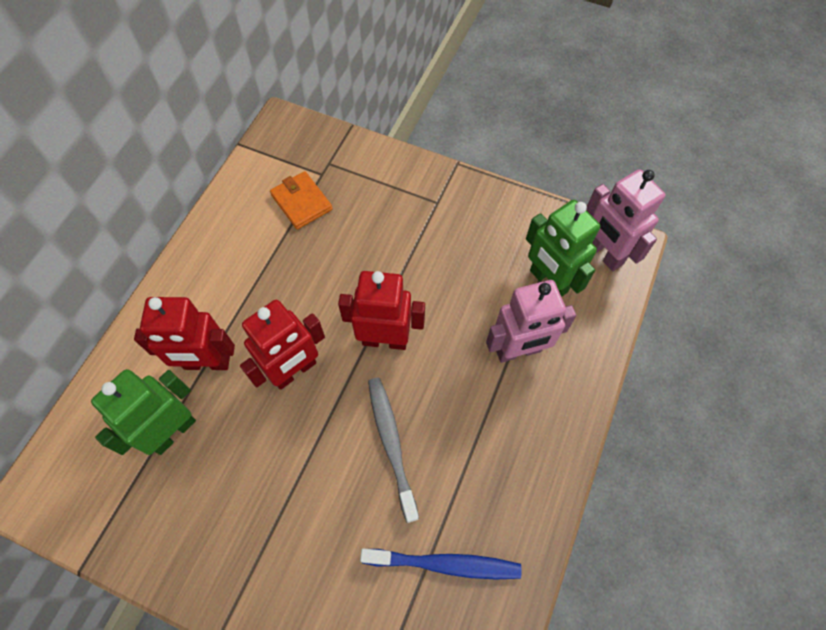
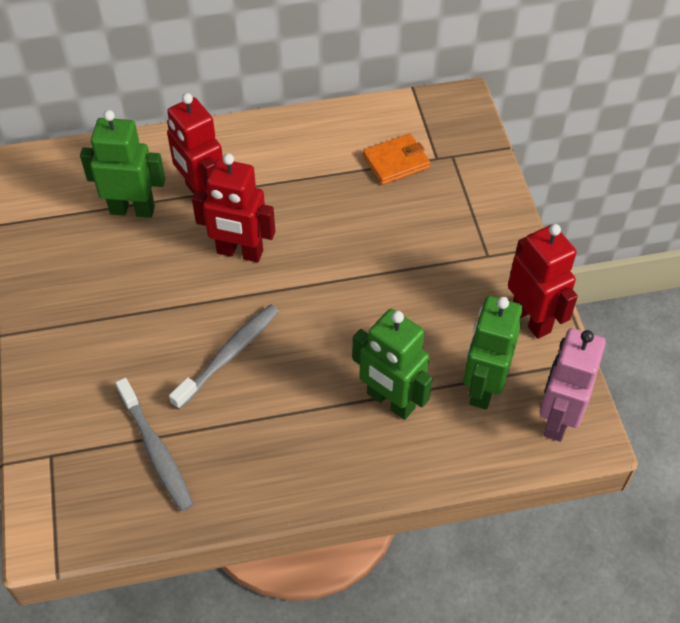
camera: 55 degrees right, 10 degrees down
orange wallet [270,171,333,229] -> orange wallet turned 45 degrees clockwise [363,134,430,185]
red robot [338,271,425,350] -> red robot moved to [508,224,578,339]
blue toothbrush [360,548,522,579] -> grey toothbrush [115,378,193,512]
pink robot [486,280,576,363] -> green robot [352,309,433,420]

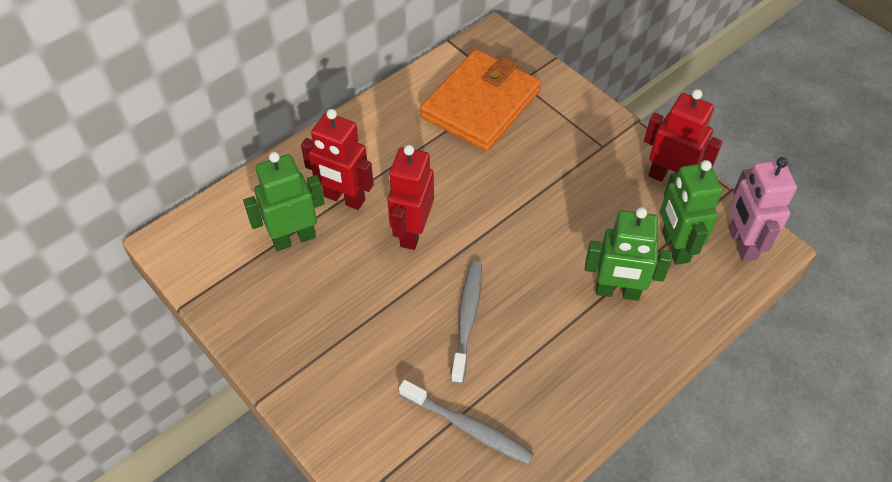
camera: 30 degrees left, 0 degrees up
red robot [192,154,275,262] -> red robot turned 120 degrees clockwise [387,145,434,250]
orange wallet [363,134,430,185] -> orange wallet [420,49,541,151], size x2.03

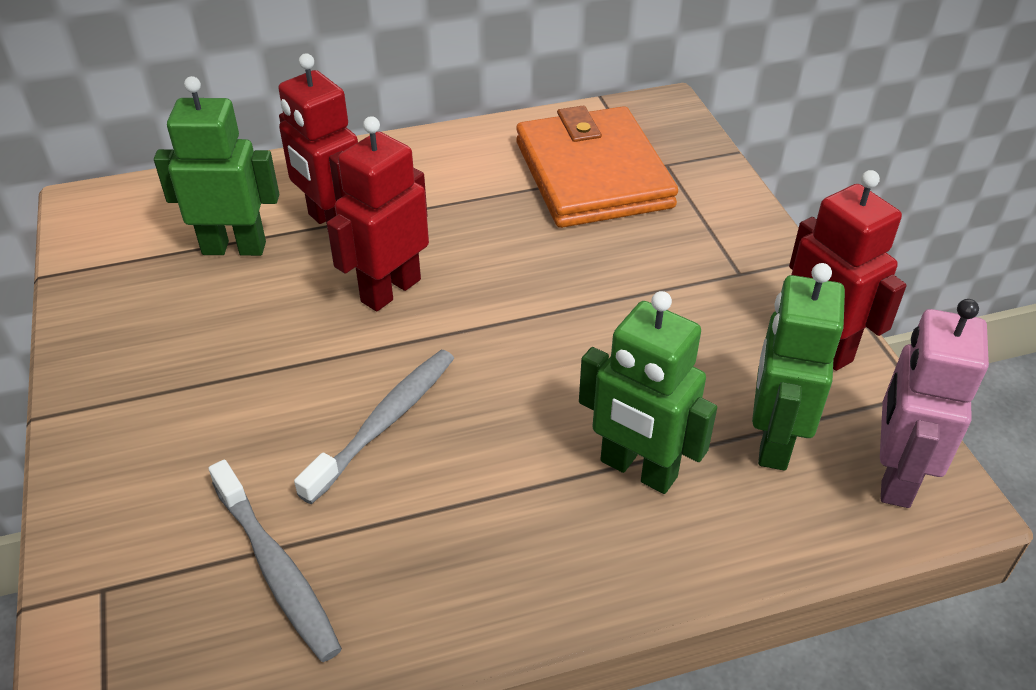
camera: 25 degrees right, 10 degrees down
orange wallet [420,49,541,151] -> orange wallet turned 75 degrees counterclockwise [516,106,678,228]

